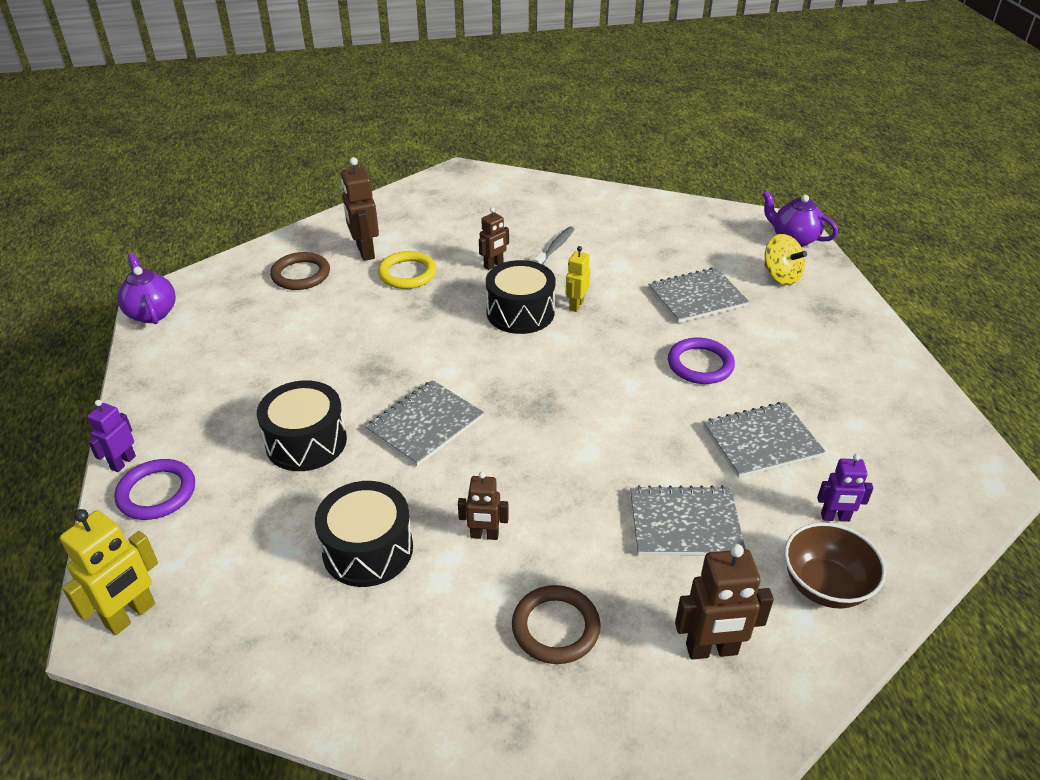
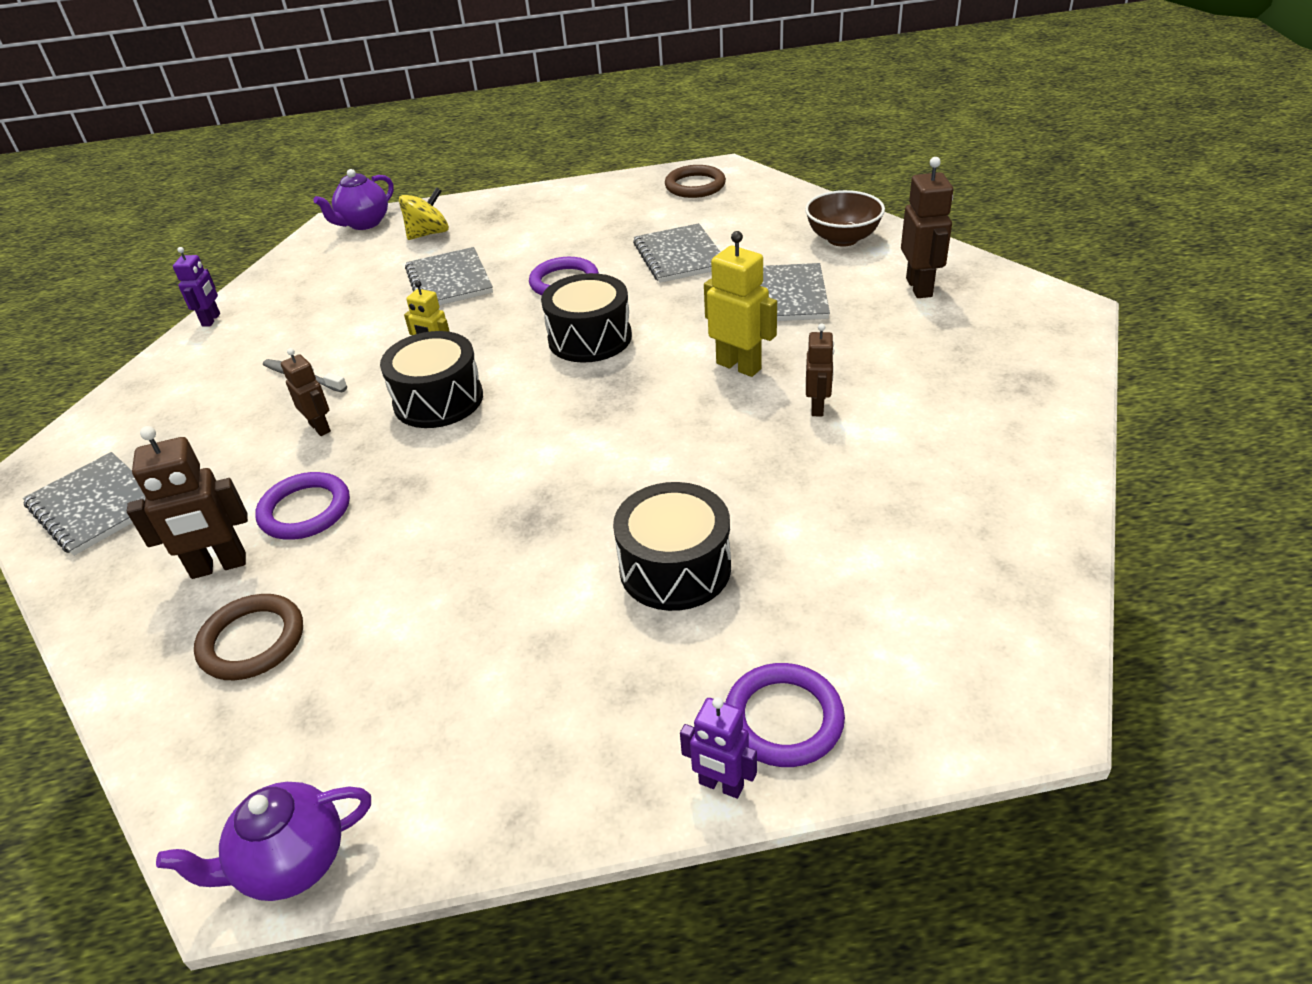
camera: 85 degrees left, 0 degrees up
yellow robot [60,509,158,635] -> yellow robot moved to [704,231,777,377]
black drum [315,481,413,587] -> black drum moved to [541,273,632,363]
grey notebook [365,380,484,466] -> grey notebook moved to [23,452,145,556]
yellow ring [378,251,437,289] -> purple ring [255,472,350,540]
brown ring [512,585,601,664] -> brown ring moved to [665,165,726,198]
purple robot [817,454,873,522] -> purple robot moved to [173,247,220,327]

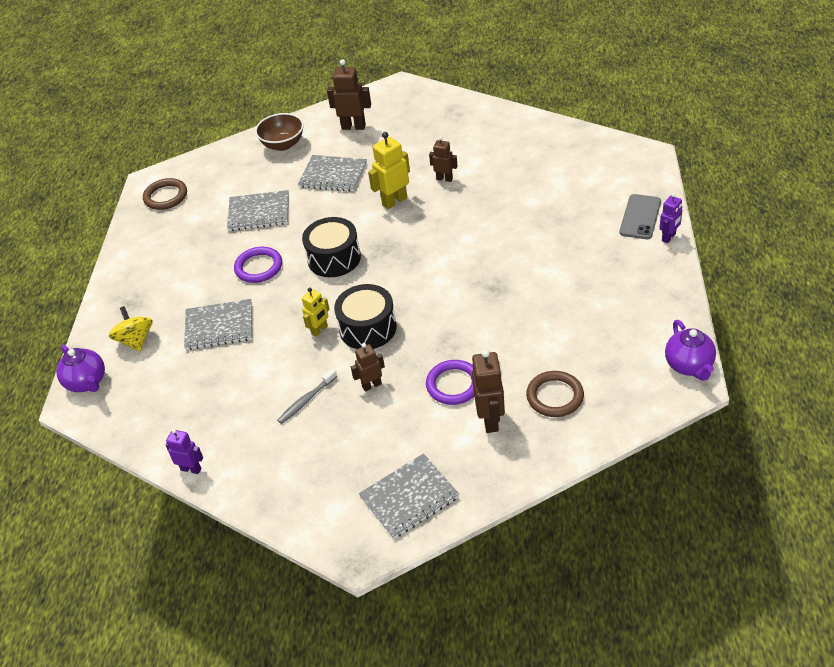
camera: 75 degrees left, 5 degrees up
black drum [613,482,731,611] -> none
purple ring [725,663,845,767] -> grey phone [620,194,661,239]

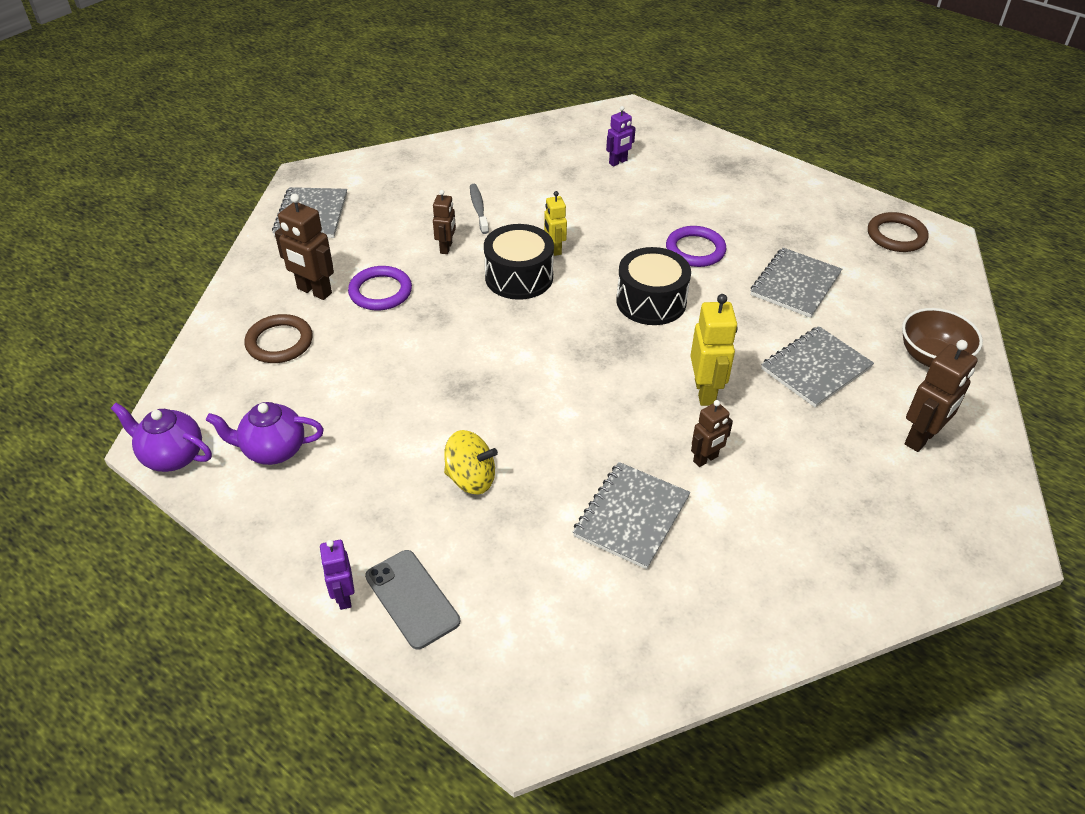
camera: 120 degrees right, 0 degrees up
purple teapot [56,345,105,392] -> purple teapot moved to [206,402,324,465]
yellow spinning top [109,306,153,351] -> yellow spinning top moved to [444,430,498,495]
purple robot [165,429,203,474] -> purple robot moved to [606,106,636,166]
grey notebook [184,299,252,350] -> grey notebook moved to [573,462,690,569]

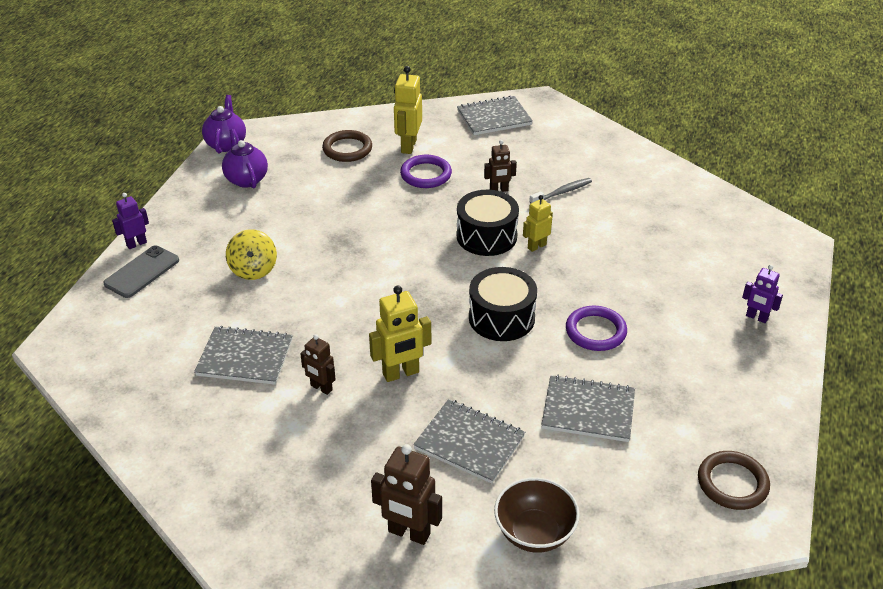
camera: 70 degrees right, 5 degrees down
brown robot [275,194,334,300] -> yellow robot [394,66,422,154]
purple robot [606,106,636,166] -> purple robot moved to [742,265,783,323]

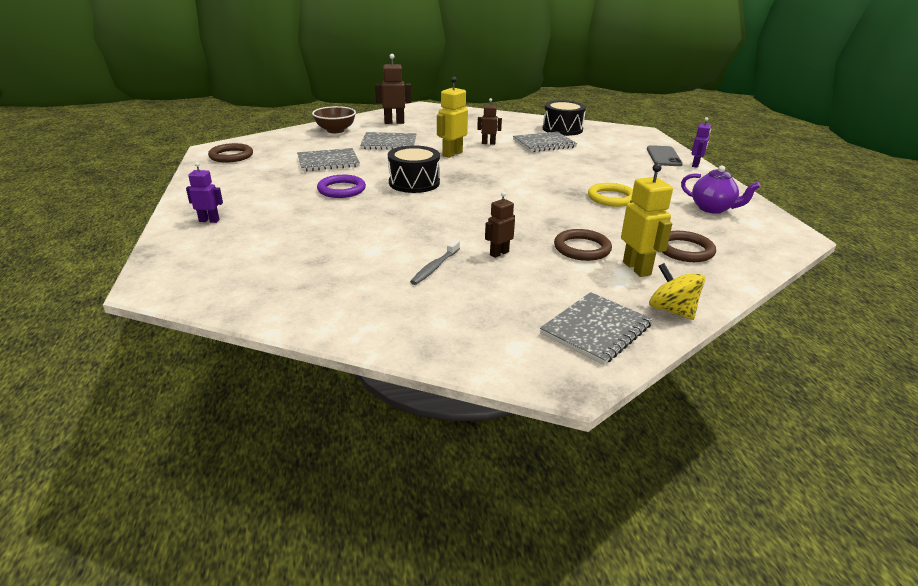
camera: 150 degrees right, 10 degrees down
purple teapot [202,95,246,153] -> none
yellow spinning top [226,229,277,280] -> yellow spinning top moved to [649,263,705,320]
purple ring [400,155,452,188] -> brown ring [554,229,612,261]
black drum [457,190,519,256] -> black drum moved to [543,100,586,136]
yellow robot [523,195,553,252] -> none
none -> yellow ring [588,183,633,207]

